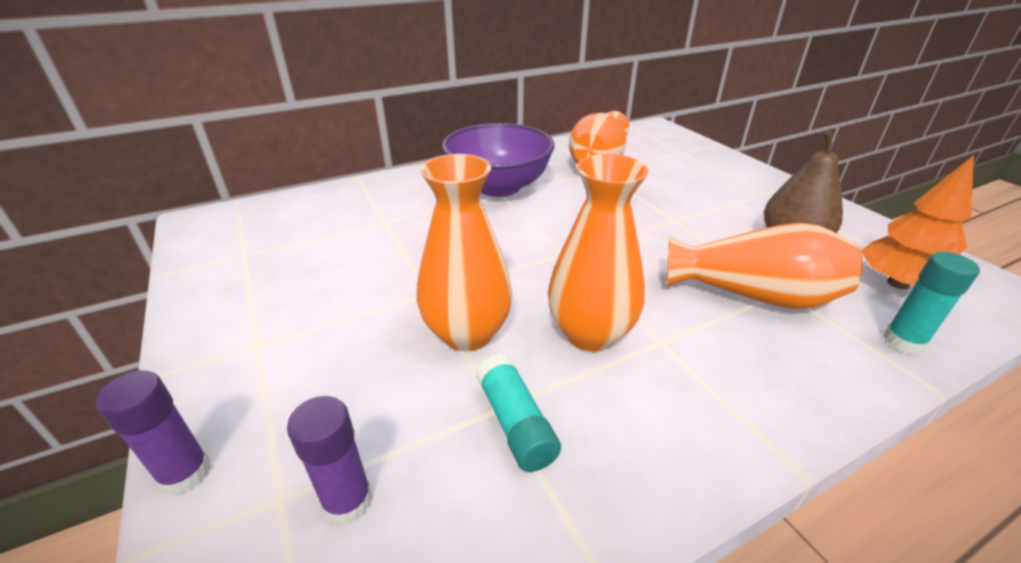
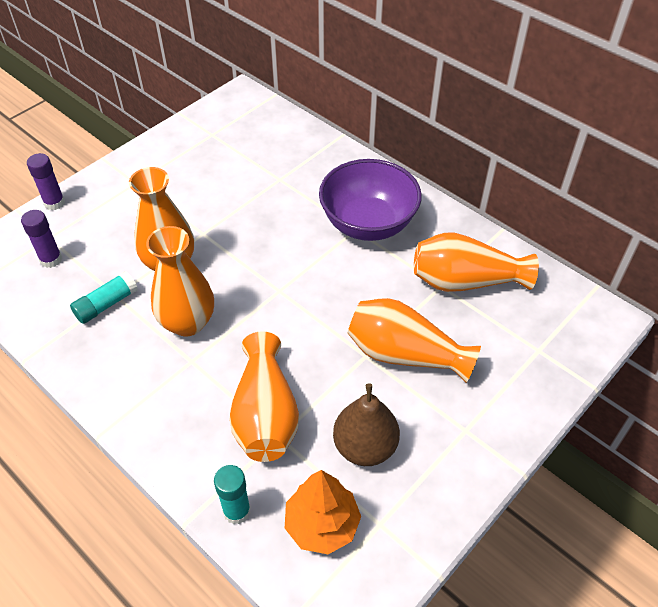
camera: 70 degrees right, 15 degrees up
none -> orange vase [348,298,481,383]

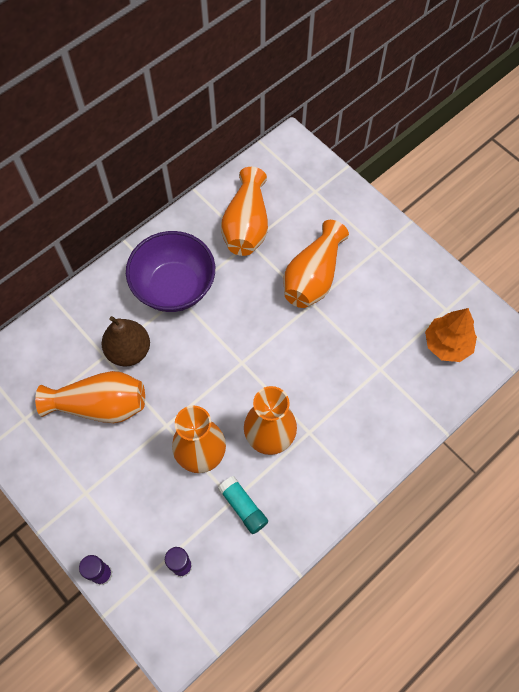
camera: 85 degrees left, 15 degrees up
turquoise glue stick [214,465,251,524] -> none
orange vase [229,331,299,462] -> orange vase moved to [35,371,145,423]
brown pear [333,383,400,466] -> brown pear moved to [102,316,150,366]

